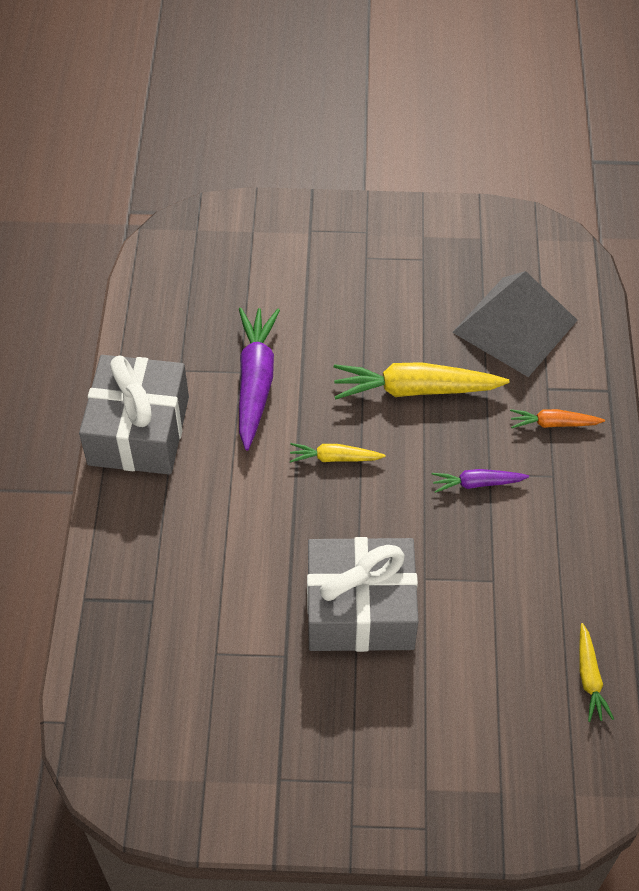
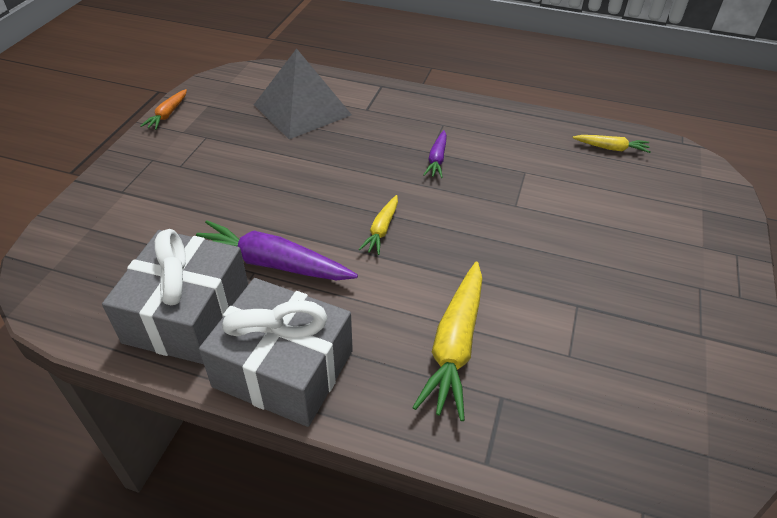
camera: 75 degrees left, 10 degrees down
grey gift [307,537,419,652] -> grey gift moved to [102,229,248,364]
yellow carrot [334,362,509,400] -> yellow carrot moved to [412,262,483,421]
orange carrot [510,409,605,428] -> orange carrot moved to [140,89,187,130]

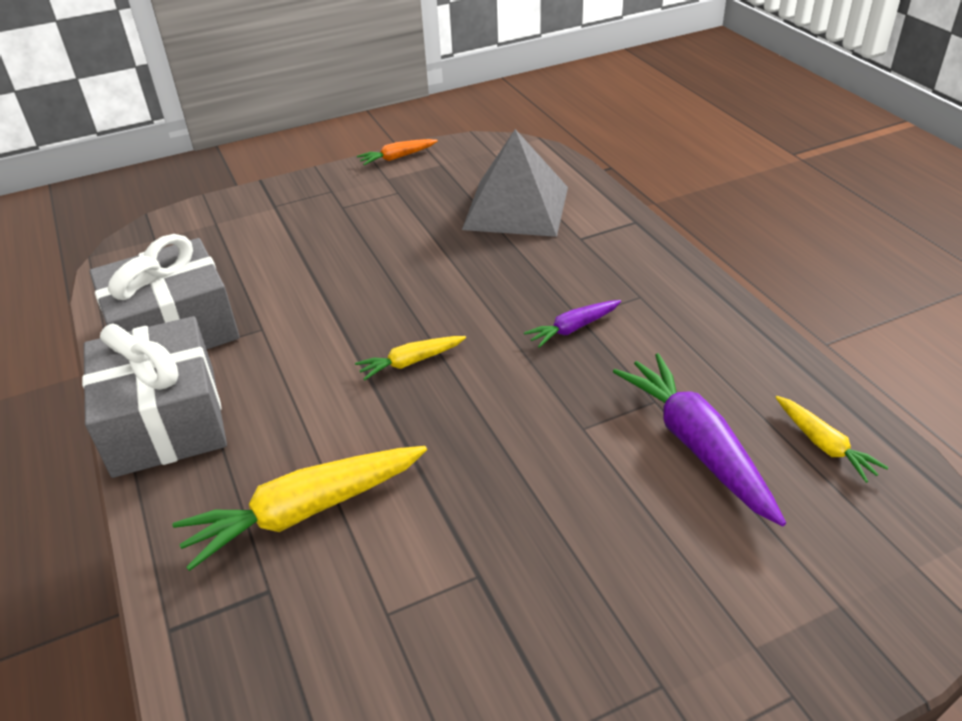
camera: 50 degrees right, 5 degrees down
purple carrot [196,220,358,280] -> purple carrot moved to [613,353,786,526]

